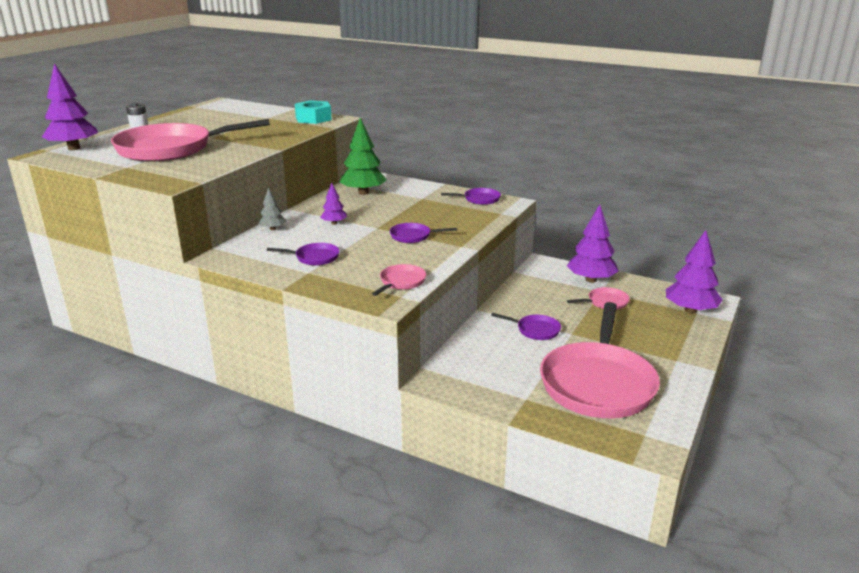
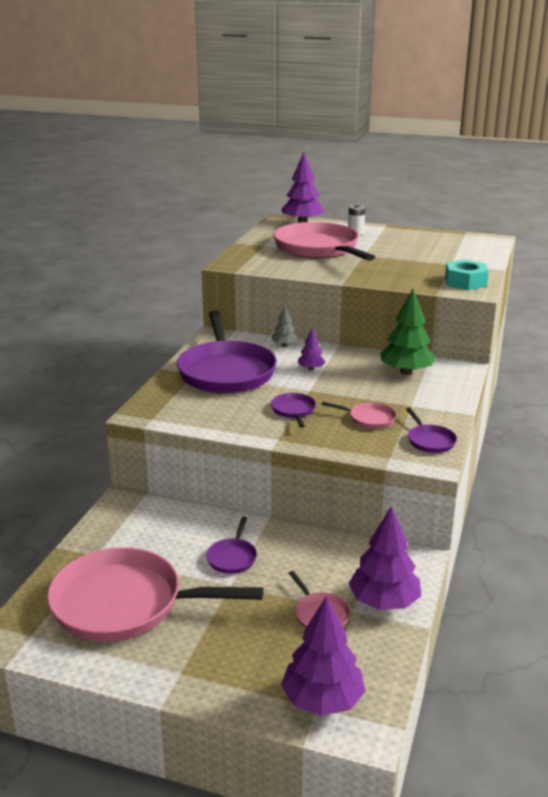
camera: 80 degrees right, 0 degrees up
purple pan [267,243,340,266] -> purple pan [177,310,277,393], size x2.38
pink pan [372,264,426,296] -> pink pan moved to [322,402,396,429]

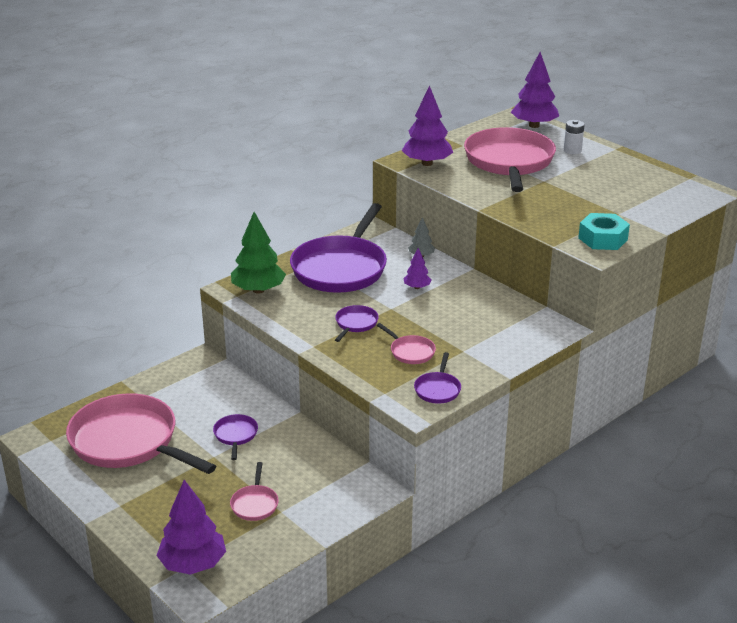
camera: 30 degrees right, 5 degrees up
purple pan [206,517,257,574] -> purple pan turned 135 degrees clockwise [213,414,258,460]
purple tree [348,506,421,610] -> purple tree moved to [402,85,453,166]
green tree [380,289,436,375] -> green tree moved to [231,212,286,294]

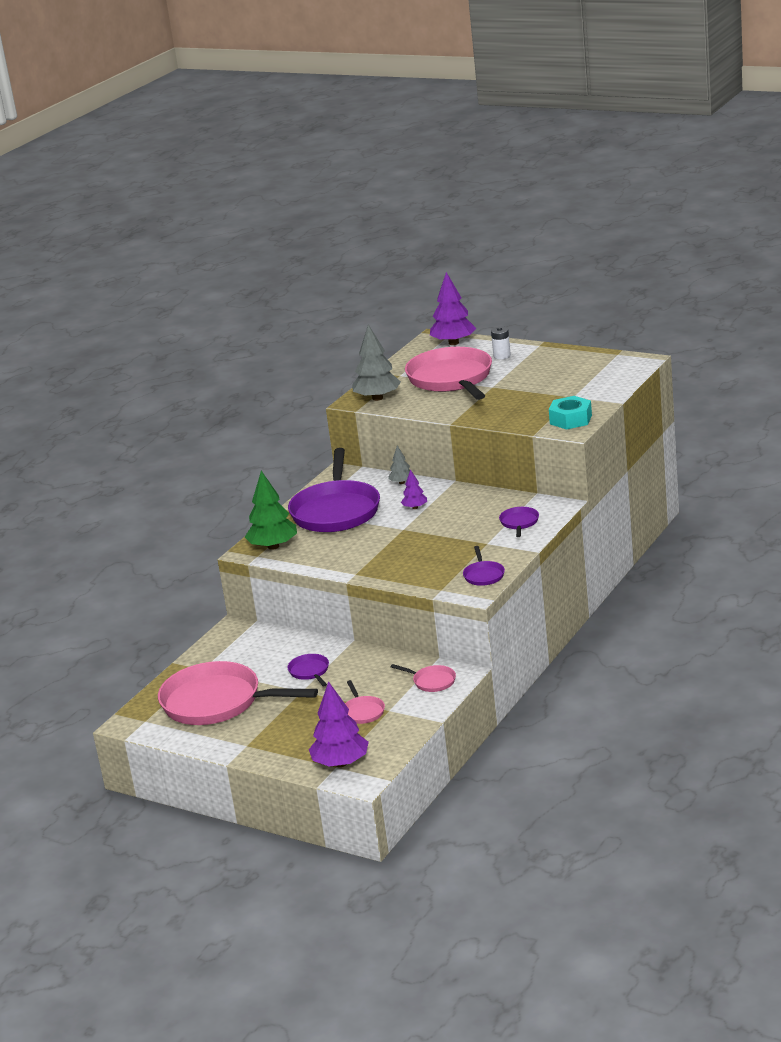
camera: 15 degrees left, 5 degrees down
purple pan [335,305,379,342] -> purple pan moved to [499,507,539,537]
pink pan [377,323,436,364] -> pink pan moved to [391,664,456,692]
purple tree [402,85,453,166] -> grey tree [352,324,401,401]

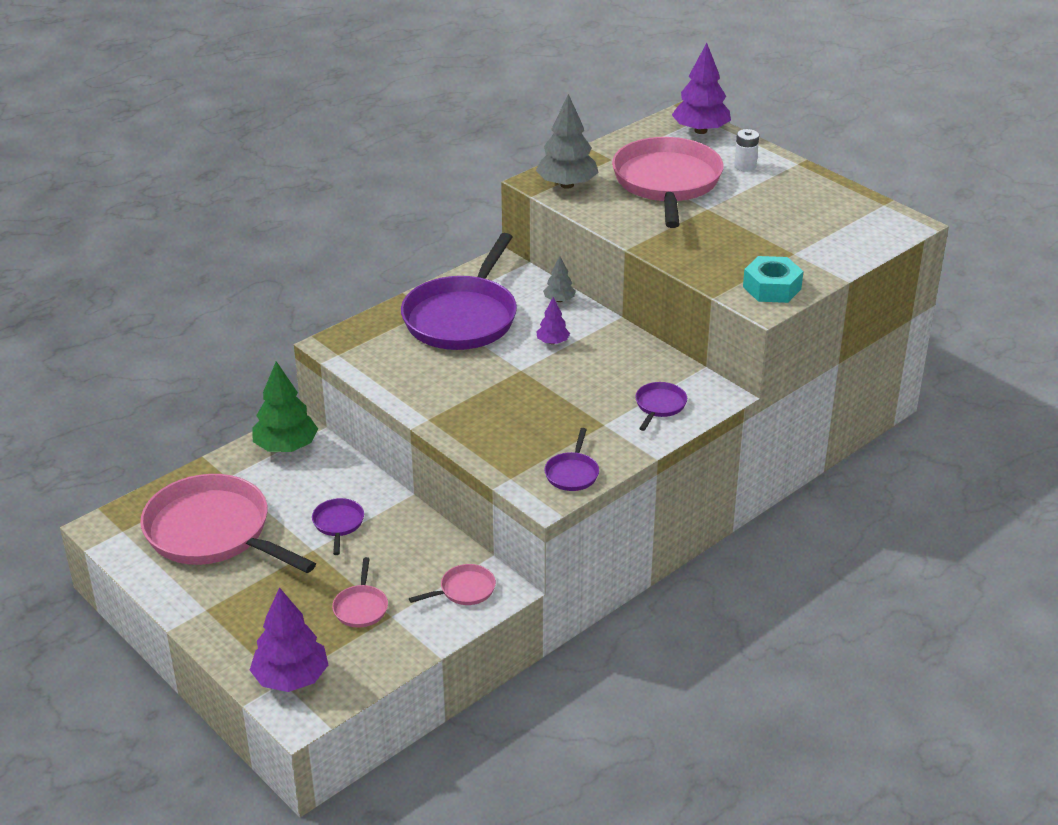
camera: 15 degrees right, 10 degrees up
green tree [245,471,297,550] -> green tree moved to [253,361,318,452]
pink pan [391,664,456,692] -> pink pan turned 75 degrees counterclockwise [409,564,496,605]

